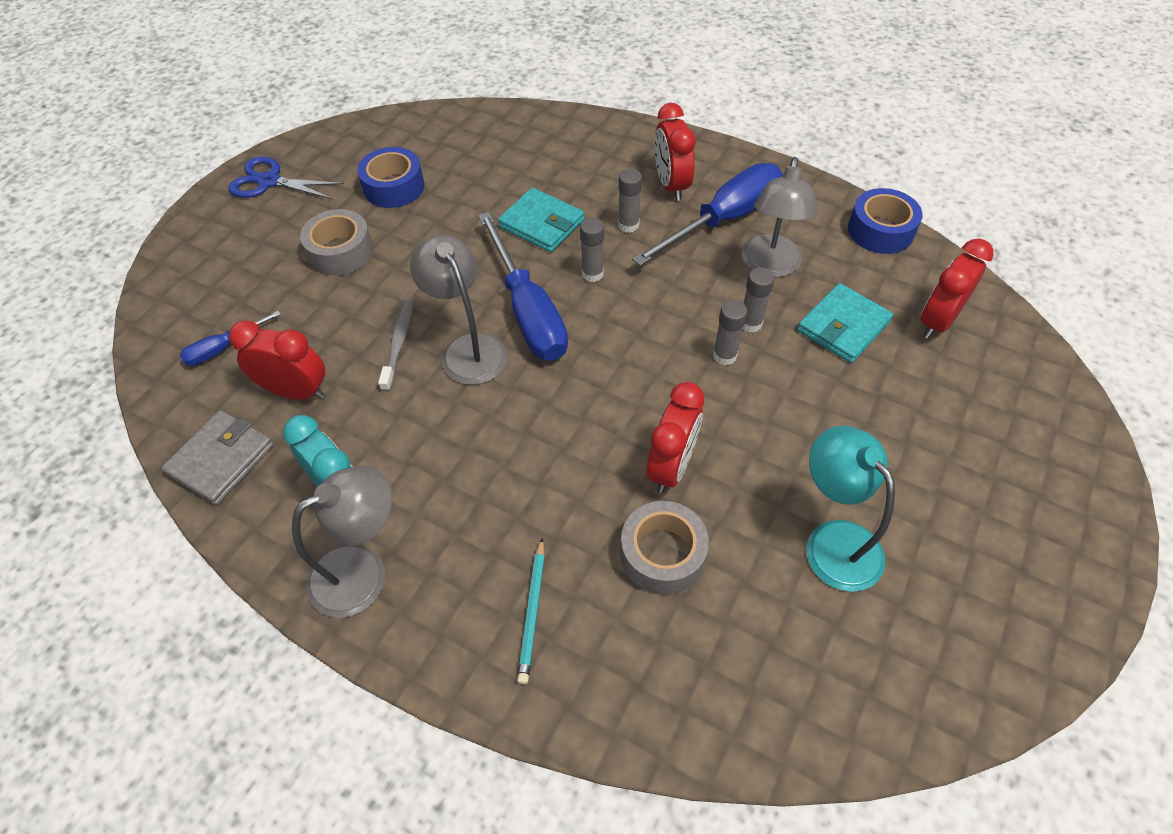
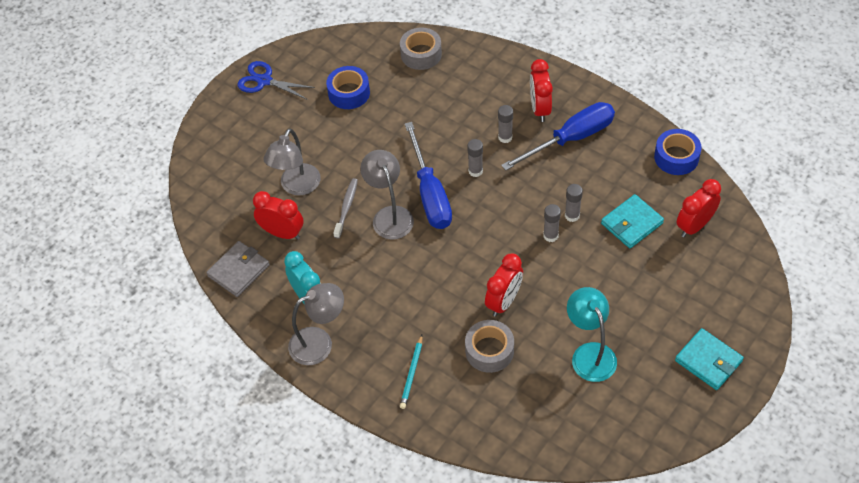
camera: 10 degrees right, 0 degrees up
blue screwdriver [180,311,281,366] -> none
grey tape [300,209,373,275] -> grey tape moved to [400,27,442,70]
turquoise wallet [498,188,584,252] -> turquoise wallet moved to [675,328,744,390]
grey lamp [742,157,818,278] -> grey lamp moved to [263,128,321,195]

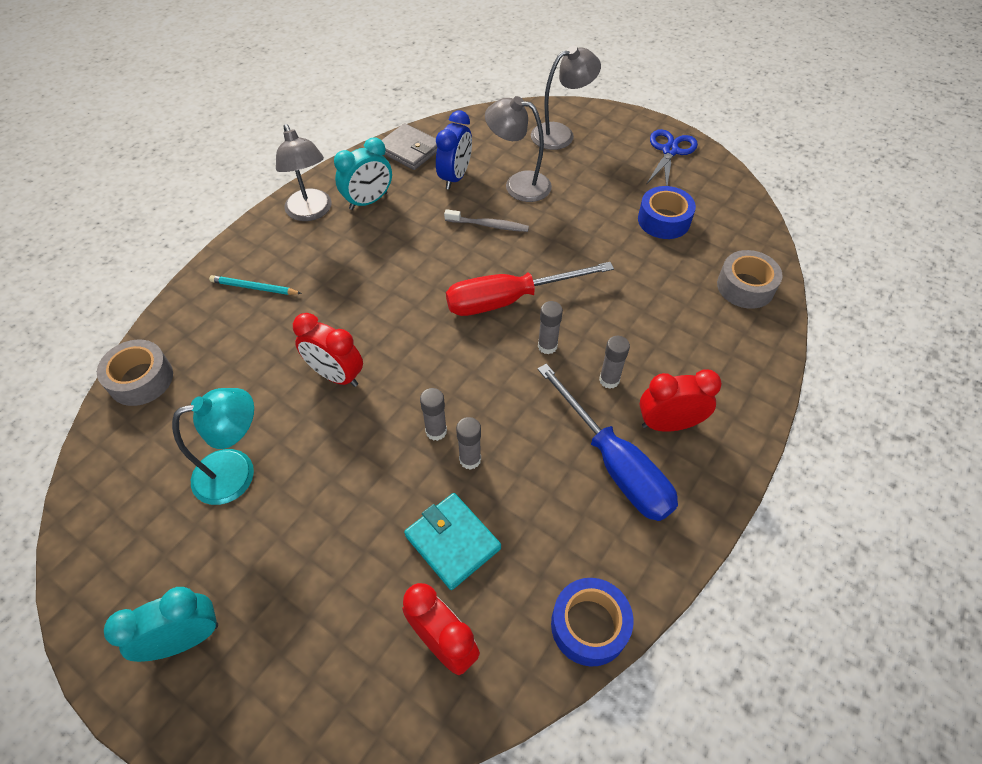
camera: 85 degrees right, 0 degrees up
red clock [253,191,303,239] -> blue clock [436,111,472,189]
grey lamp [360,150,414,239] -> grey lamp moved to [531,46,601,150]
blue screwdriver [405,122,452,229] -> red screwdriver [446,262,614,316]
grey tape [465,320,514,373] -> grey tape moved to [97,340,173,406]
turquoise wallet [675,328,744,390] -> turquoise clock [104,587,218,662]

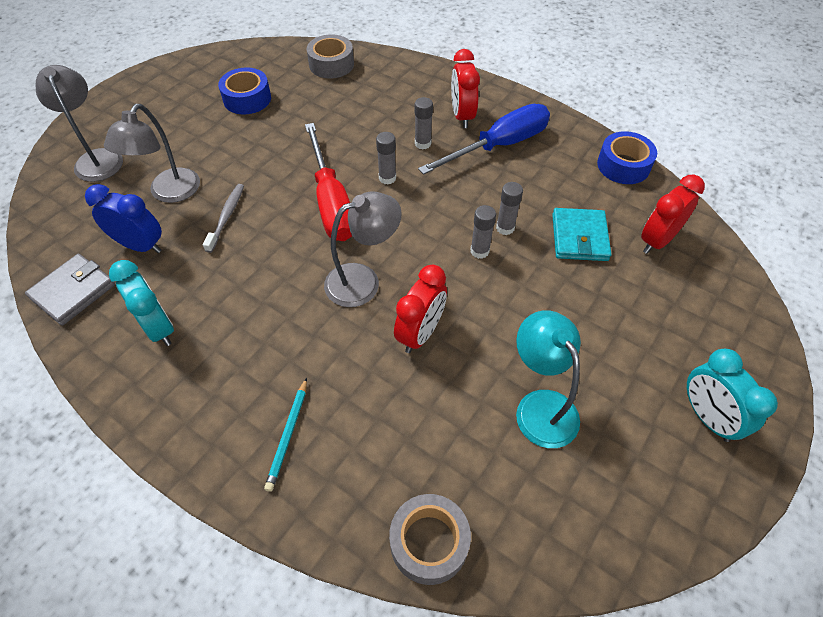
camera: 90 degrees left, 0 degrees up
grey lamp [276,124,332,221] -> grey lamp moved to [324,192,402,307]
turquoise wallet [404,493,501,590] -> turquoise wallet turned 45 degrees counterclockwise [552,208,611,261]
blue scissors [647,129,698,186] -> none

